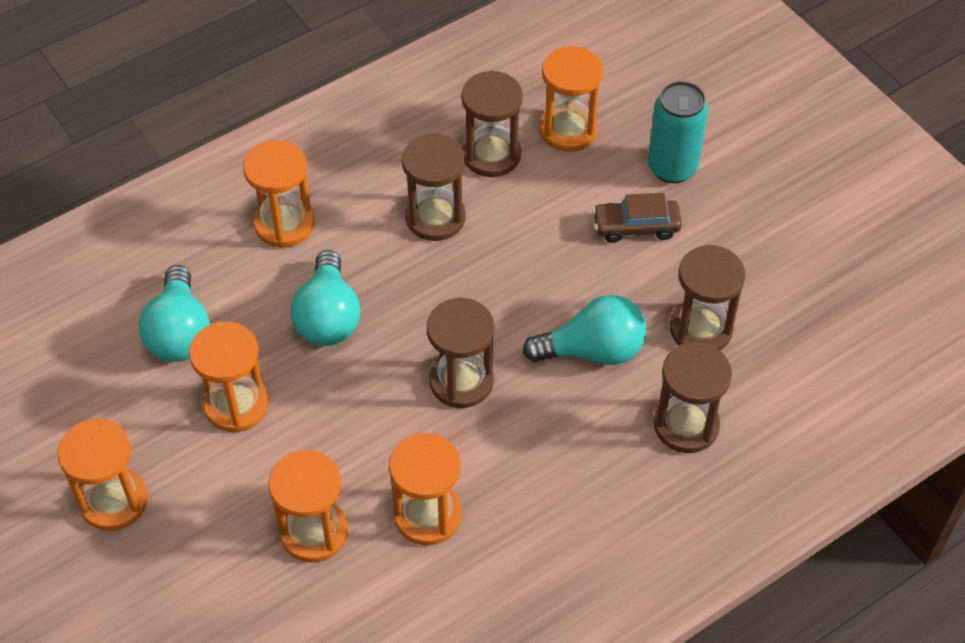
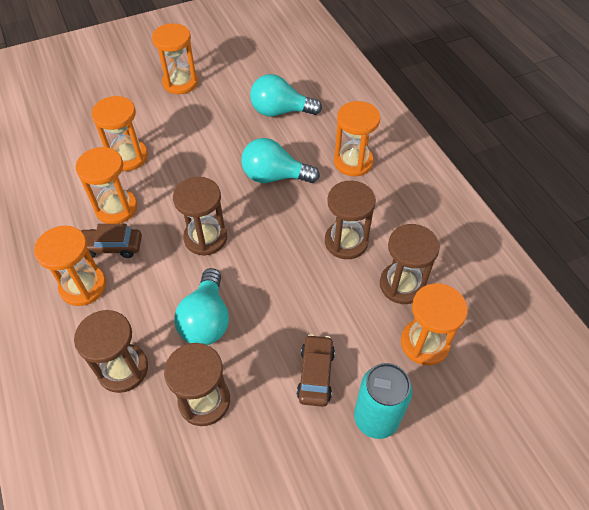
camera: 100 degrees right, 0 degrees up
orange hourglass [189,321,269,432] -> orange hourglass moved to [34,226,106,306]
none -> brown car [81,224,142,258]

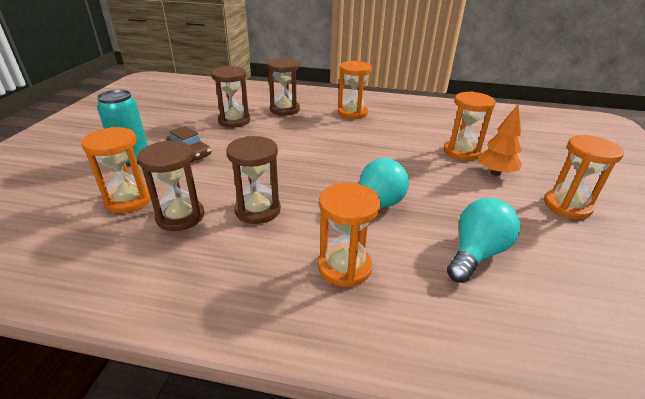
camera: 125 degrees right, 20 degrees down
orange hourglass [75,147,137,224] -> none
brown car [81,224,142,258] -> none
brown hourglass [173,177,227,256] -> none
turquoise light bulb [174,268,229,345] -> none
none -> orange tree [478,104,522,176]

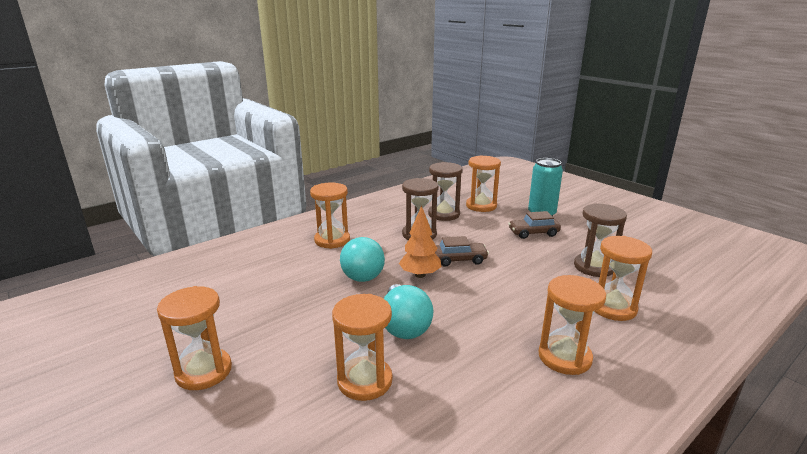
camera: 130 degrees right, 10 degrees down
brown hourglass [267,58,300,115] -> orange hourglass [595,236,652,321]
turquoise light bulb [447,198,520,283] -> turquoise light bulb moved to [384,284,434,339]
orange tree [478,104,522,176] -> orange tree moved to [399,205,442,278]
none -> brown car [435,236,489,267]

